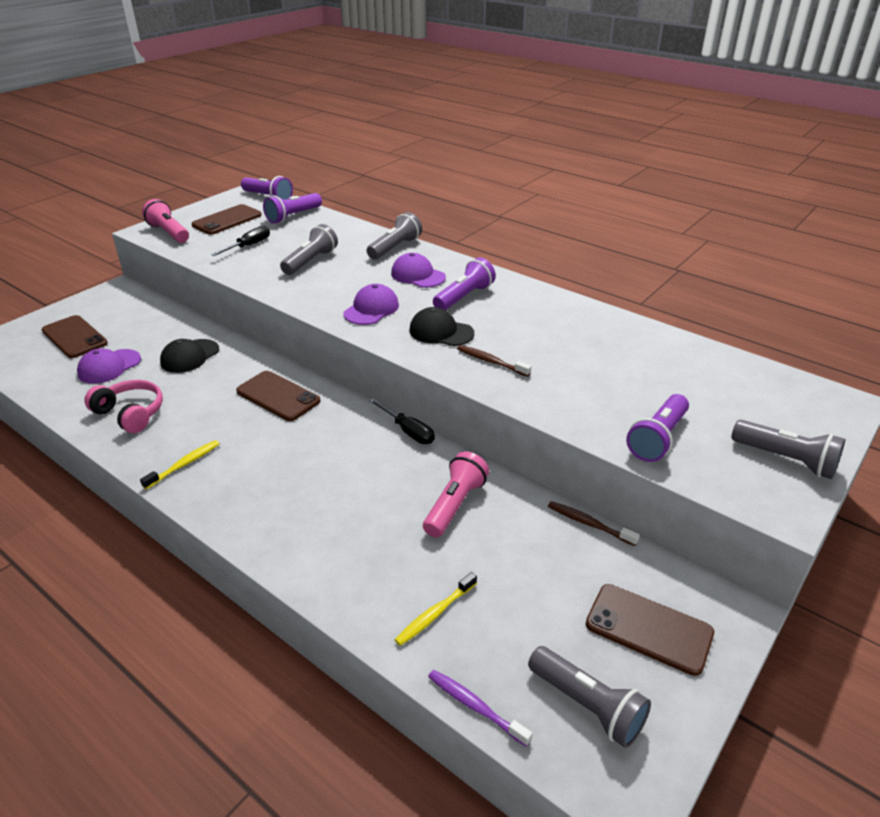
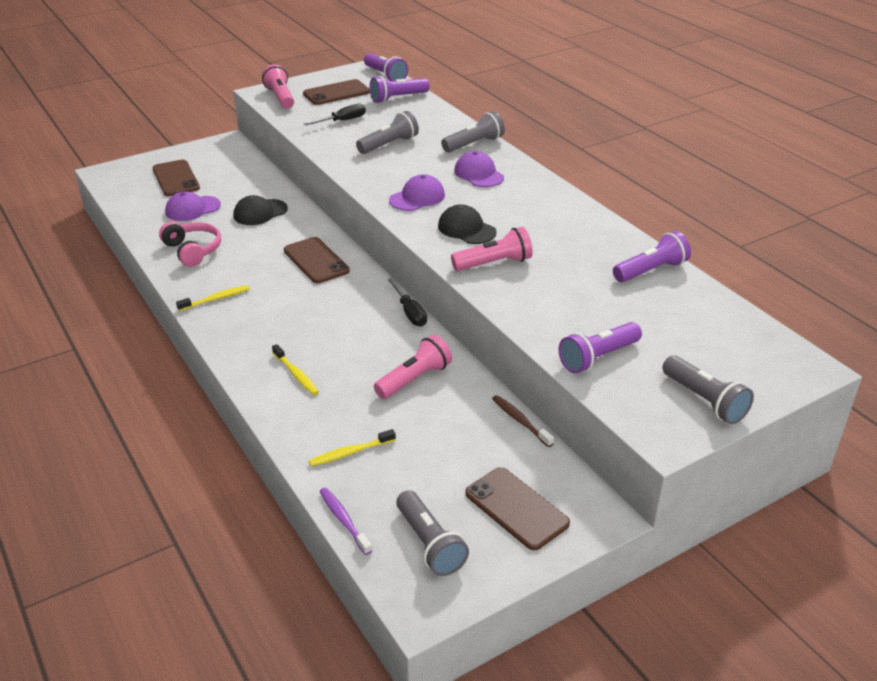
camera: 20 degrees right, 0 degrees up
purple flashlight [433,257,496,310] -> purple flashlight moved to [613,231,691,282]
brown toothbrush [457,345,531,377] -> pink flashlight [451,227,533,271]
none -> yellow toothbrush [272,344,319,395]

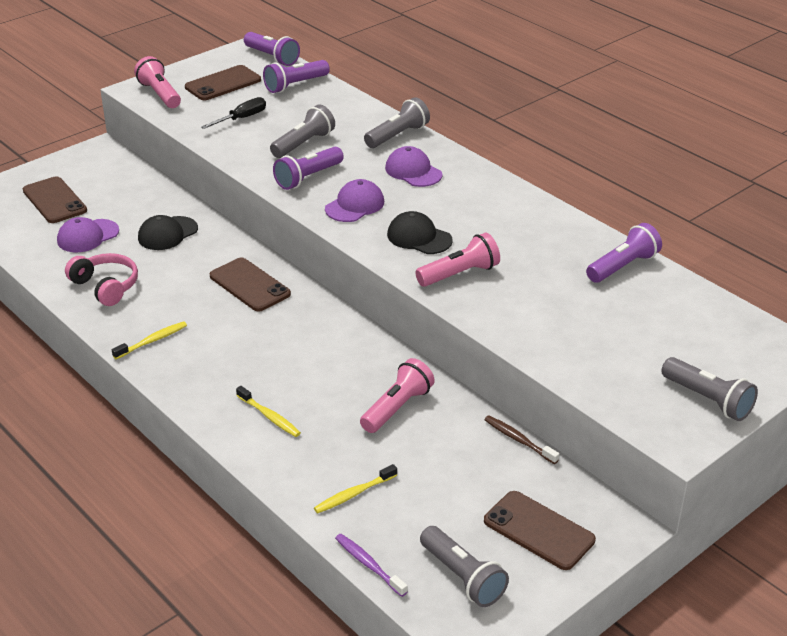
camera: 10 degrees left, 0 degrees up
black screwdriver [388,278,427,327] -> none
purple flashlight [558,322,642,373] -> purple flashlight moved to [273,147,344,190]

